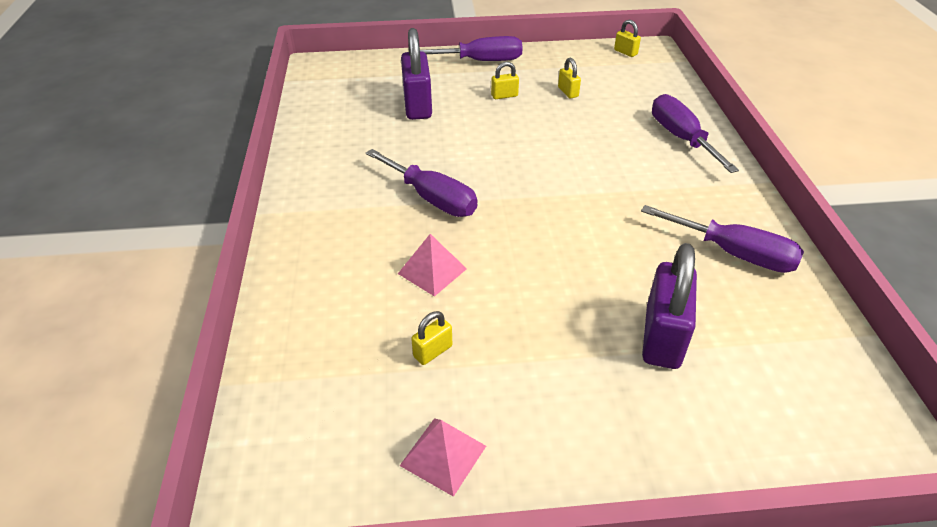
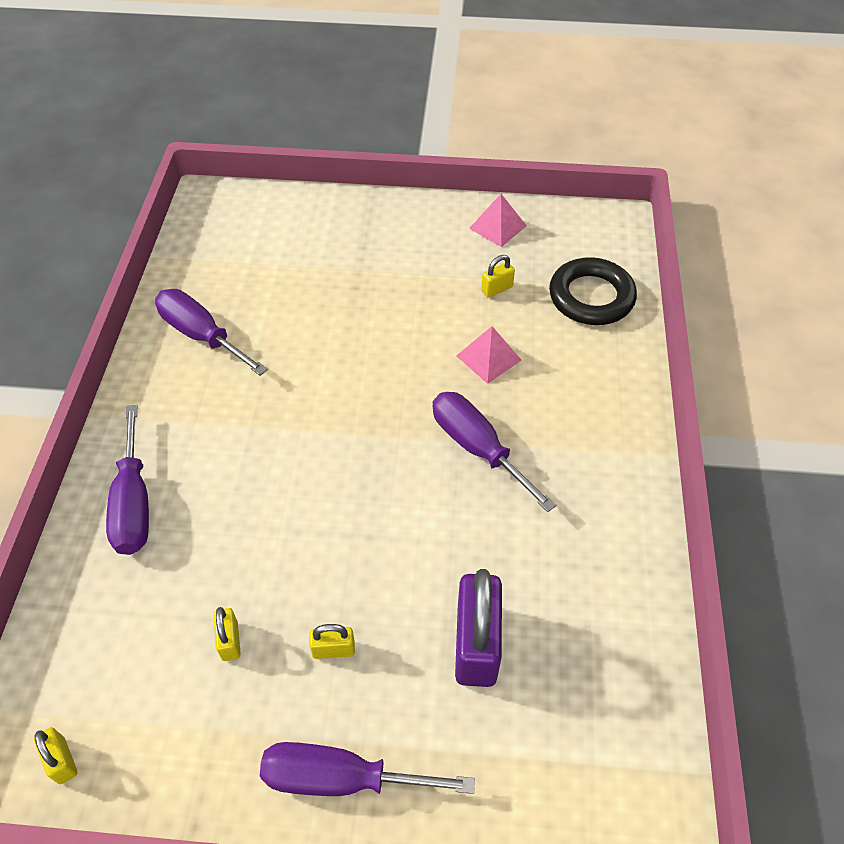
camera: 170 degrees left, 10 degrees up
purple padlock [642,243,697,369] -> none
none -> black ring [549,257,637,325]

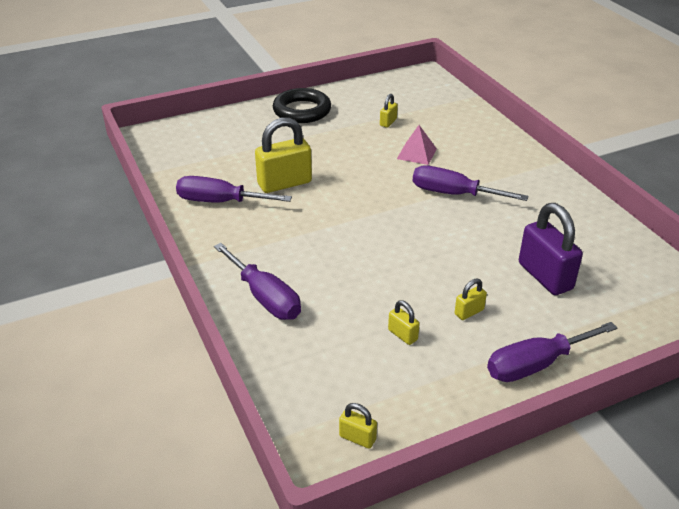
camera: 30 degrees left, 15 degrees down
pink pyramid [469,194,527,247] -> none
black ring [549,257,637,325] -> black ring moved to [273,88,331,123]
none -> yellow padlock [255,117,312,193]

